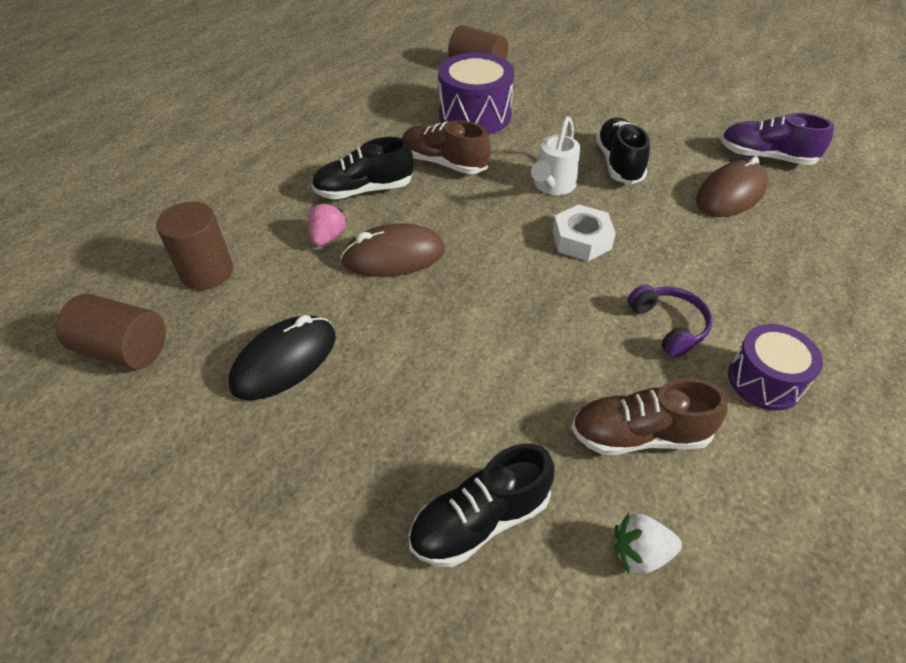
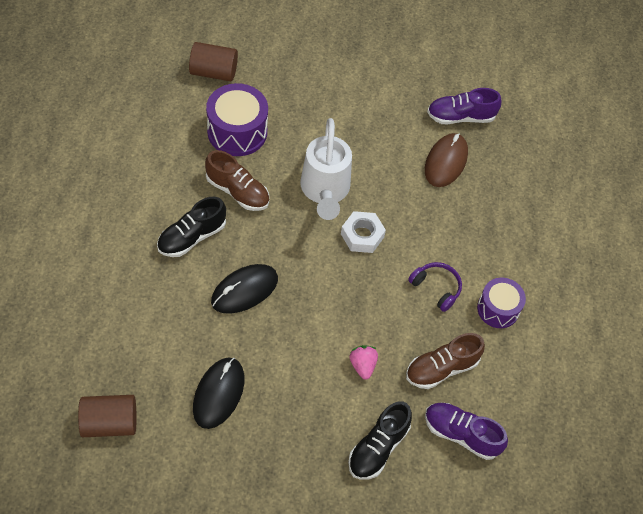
camera: 30 degrees left, 10 degrees up
brown cylinder [156,202,233,290] -> none
pink strawberry [308,202,347,246] -> pink strawberry moved to [349,345,378,380]
brown mouse [340,223,445,277] -> black mouse [211,264,278,314]
brown shoe [402,120,491,174] -> brown shoe turned 150 degrees counterclockwise [205,150,269,211]
white watering can [531,116,580,195] -> white watering can [300,118,352,220], size x1.57
black shoe [596,117,650,184] -> none
white strawberry [615,513,682,574] -> purple shoe [425,403,508,460]

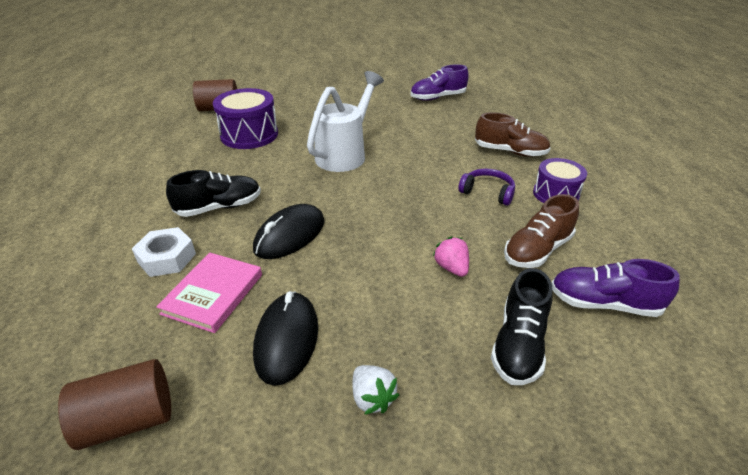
camera: 10 degrees left, 20 degrees down
black shoe [157,197,226,257] -> black shoe turned 150 degrees counterclockwise [166,170,261,217]
brown shoe [205,150,269,211] -> brown shoe moved to [475,112,550,157]
white watering can [300,118,352,220] -> white watering can turned 135 degrees counterclockwise [307,71,384,172]
white nut [341,211,386,253] -> white nut moved to [132,227,196,277]
brown mouse [425,133,468,187] -> none
none -> pink book [156,253,262,333]
none -> white strawberry [352,365,399,415]

